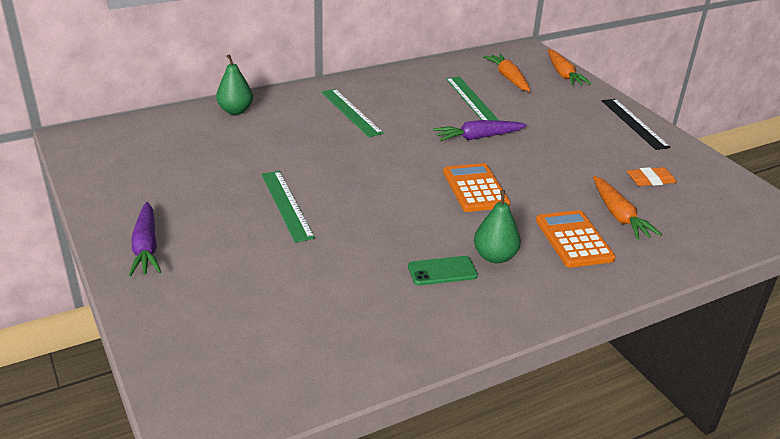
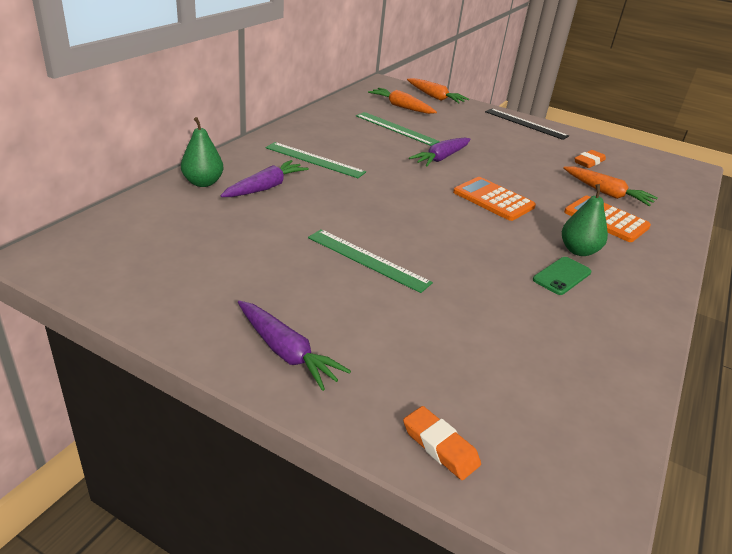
camera: 35 degrees left, 0 degrees up
none -> purple carrot [220,160,309,197]
none -> orange eraser [403,406,481,480]

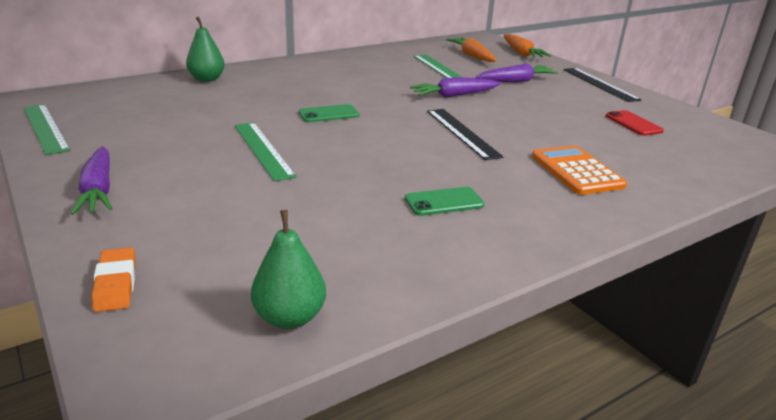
camera: 30 degrees right, 5 degrees down
purple carrot [220,160,309,197] -> purple carrot moved to [476,64,558,83]
green ruler [265,142,366,178] -> green ruler moved to [23,104,70,155]
orange calculator [453,177,536,221] -> black ruler [427,109,503,160]
green pear [562,184,608,256] -> green pear moved to [251,210,326,329]
orange carrot [563,167,658,206] -> none
orange eraser [574,150,606,168] -> red phone [606,110,664,136]
none -> green phone [299,104,359,122]

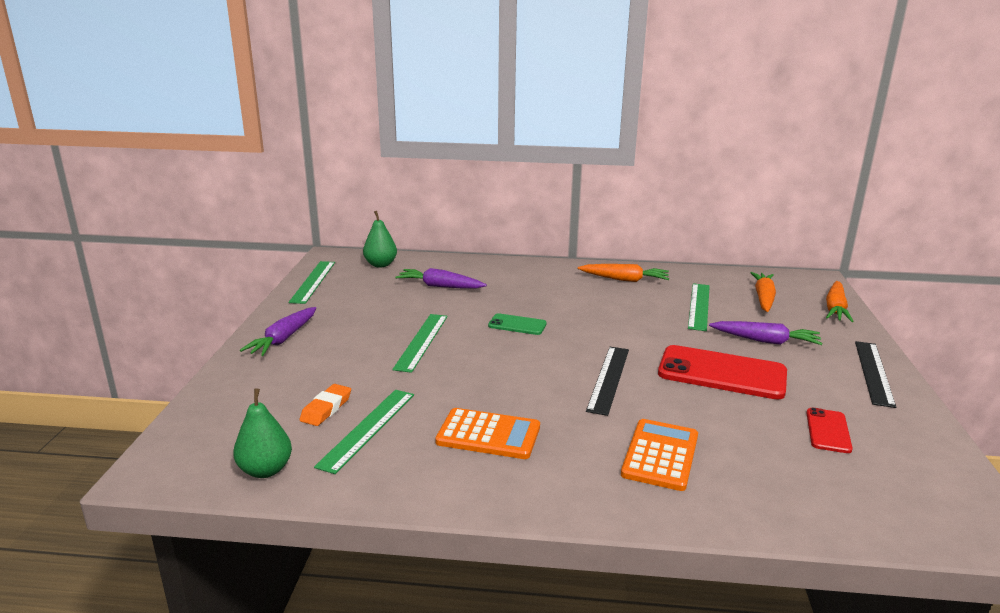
camera: 40 degrees right, 5 degrees down
orange eraser [91,247,136,312] -> orange eraser moved to [300,384,351,426]
green pear [186,17,225,82] -> green pear moved to [363,211,397,267]
green phone [405,187,485,216] -> orange calculator [435,408,540,459]
purple carrot [410,77,501,98] -> purple carrot moved to [395,268,487,289]
none -> green ruler [314,390,414,474]
none -> orange carrot [578,264,669,282]
none -> red phone [658,345,787,400]

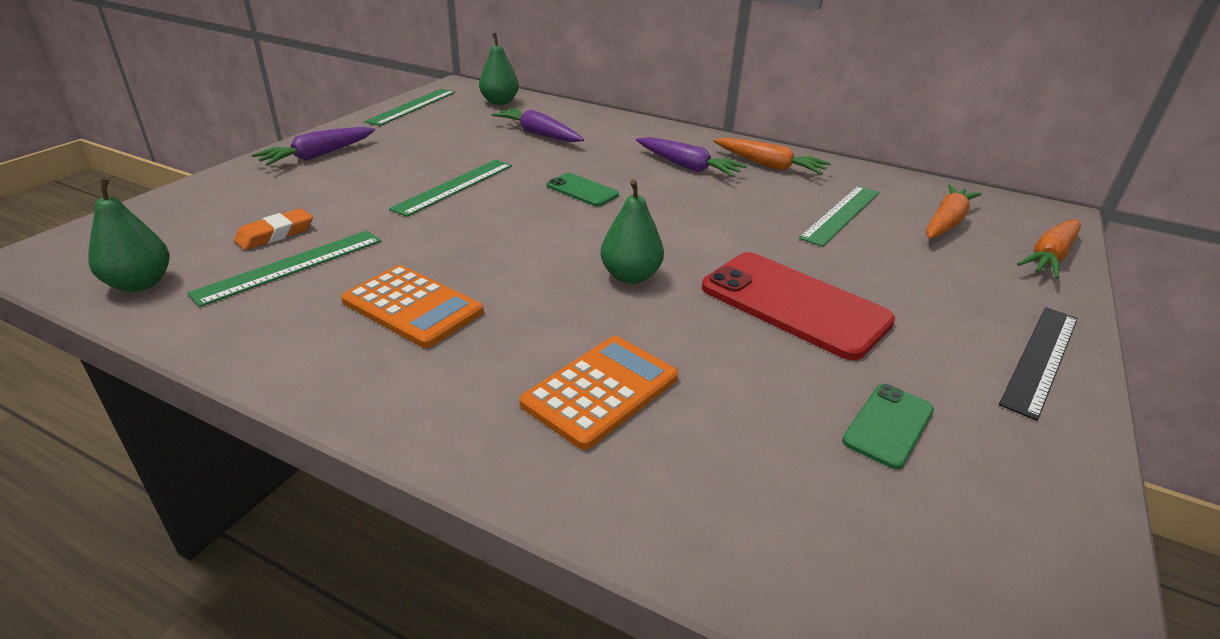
camera: 20 degrees right, 10 degrees up
black ruler [586,347,629,416] -> green pear [601,180,664,284]
purple carrot [709,321,823,345] -> purple carrot moved to [636,137,747,177]
red phone [807,407,853,453] -> green phone [842,384,934,469]

